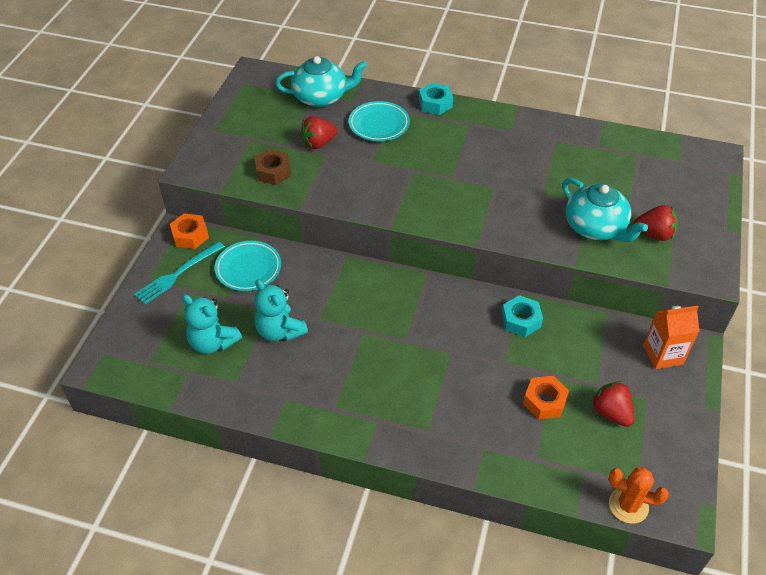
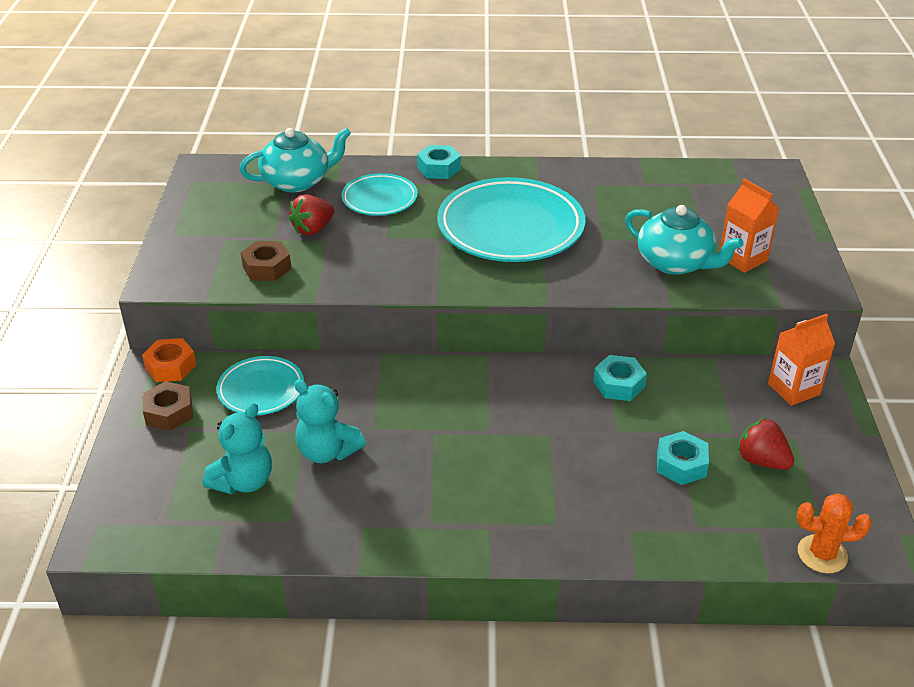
camera: 15 degrees left, 10 degrees down
turquoise fork [135,241,225,304] -> brown nut [142,381,193,431]
turquoise teddy bear [182,294,242,354] -> turquoise teddy bear turned 75 degrees counterclockwise [203,403,272,494]
orange nut [523,376,569,419] -> turquoise nut [657,431,709,485]
red strawberry [633,205,678,241] -> orange carton [719,178,779,273]
none -> turquoise plate [437,177,585,262]

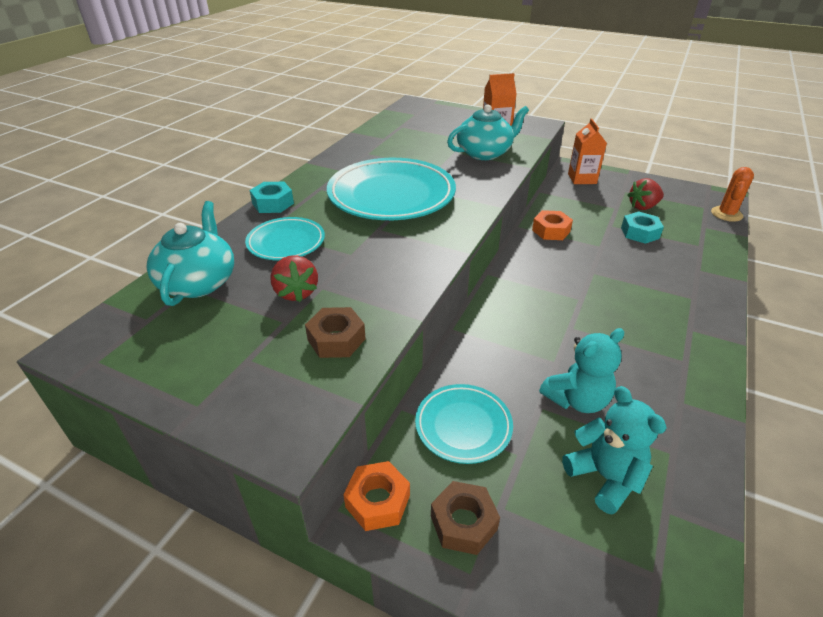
camera: 65 degrees left, 0 degrees up
turquoise nut [593,355,647,401] -> orange nut [532,210,573,240]

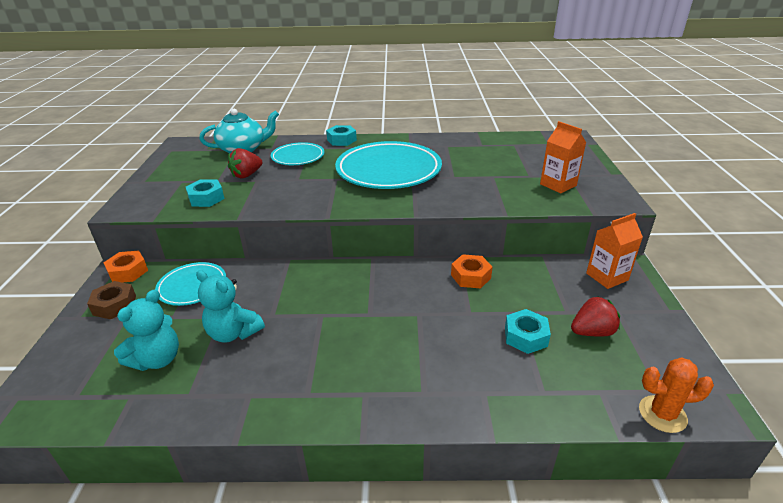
camera: 65 degrees right, 5 degrees down
brown nut [305,307,366,358] -> turquoise nut [186,180,224,207]
turquoise teapot [447,104,529,160] -> none
red strawberry [628,178,664,210] -> red strawberry turned 120 degrees clockwise [571,296,620,336]

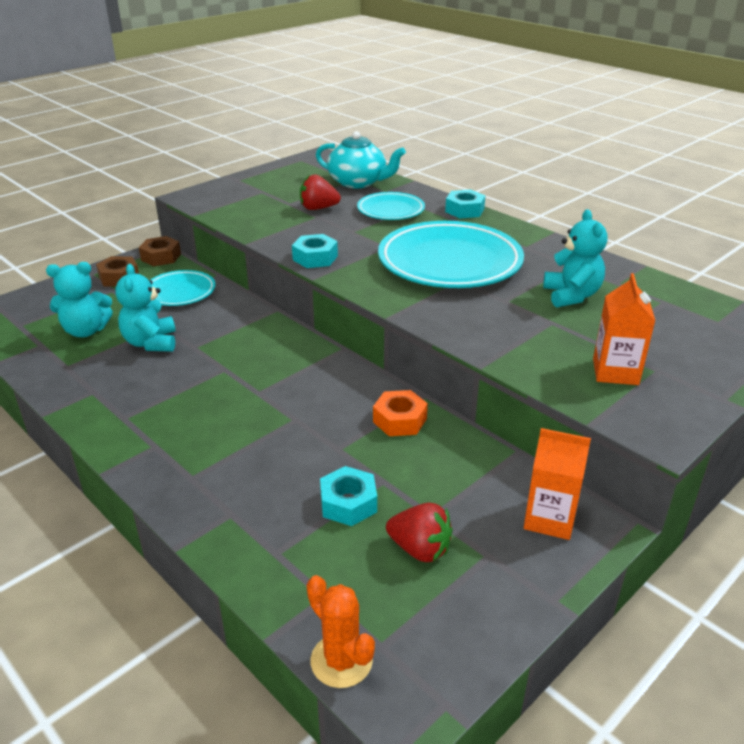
camera: 45 degrees right, 0 degrees up
orange nut [104,250,148,283] -> brown nut [139,236,181,266]
turquoise nut [186,180,224,207] -> turquoise nut moved to [292,234,338,268]
none -> turquoise teddy bear [543,209,608,308]

